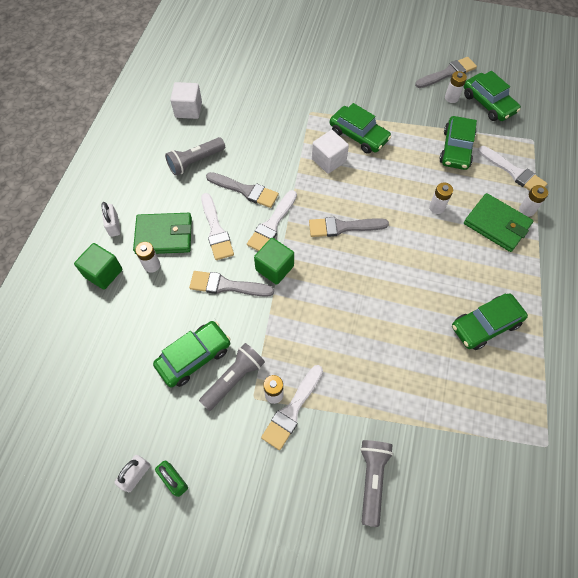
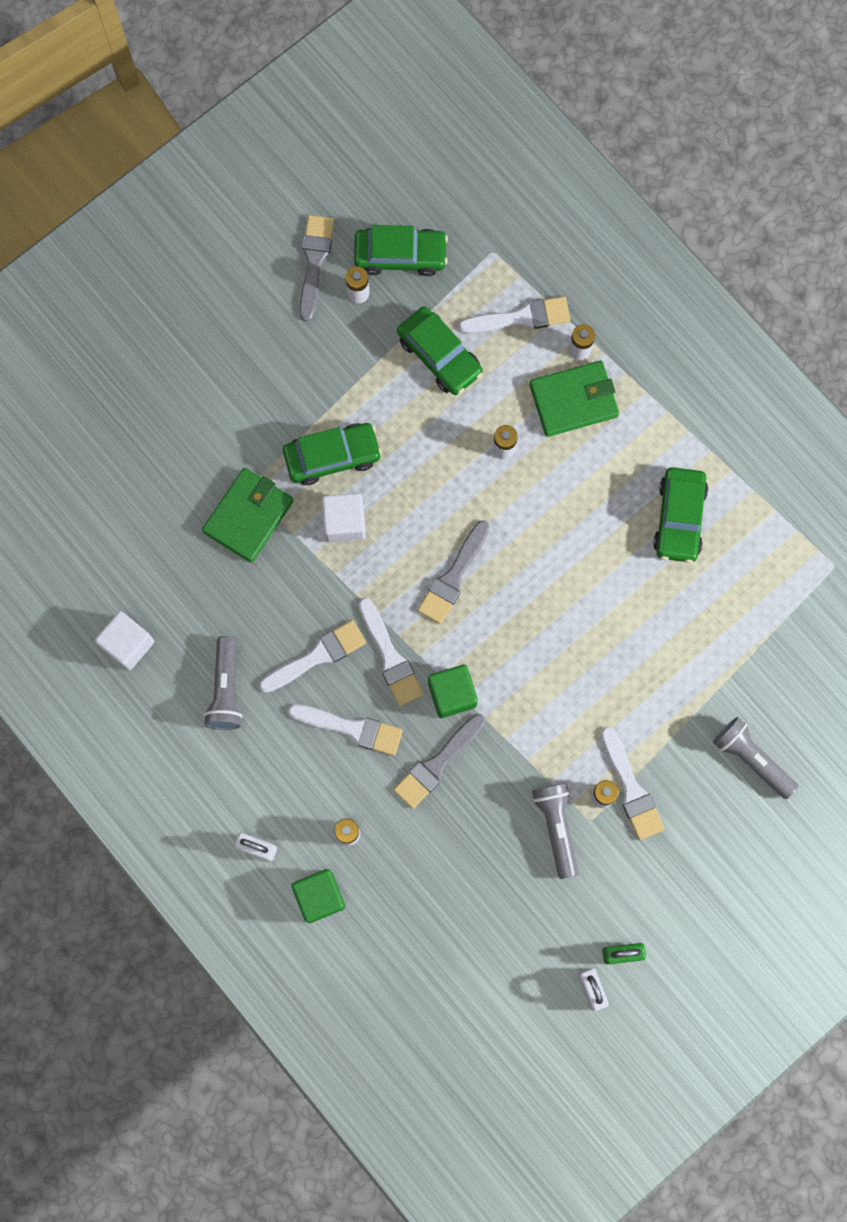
camera: 55 degrees left, 15 degrees up
green wallet [133,213,192,254] -> green wallet moved to [202,468,293,563]
green car [153,321,231,387] -> none
grey brush [206,172,279,208] -> white brush [259,620,366,693]

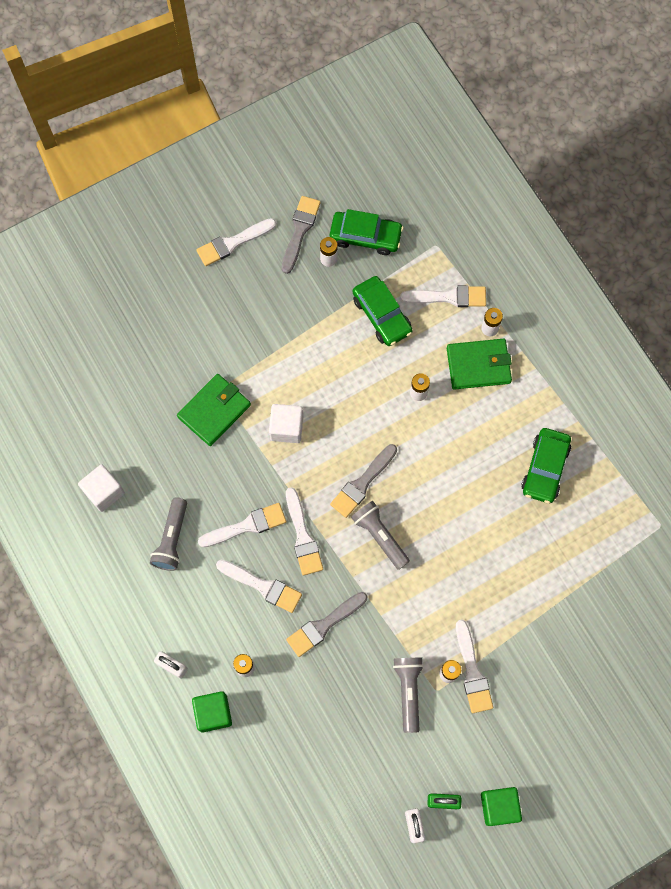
camera: 10 degrees right, 5 degrees down
green car [283,423,382,485] -> none
green cube [428,665,478,718] -> green cube moved to [481,787,522,826]
grey flashlight [713,717,798,799] -> grey flashlight moved to [351,501,410,570]
none -> white brush [196,218,276,266]

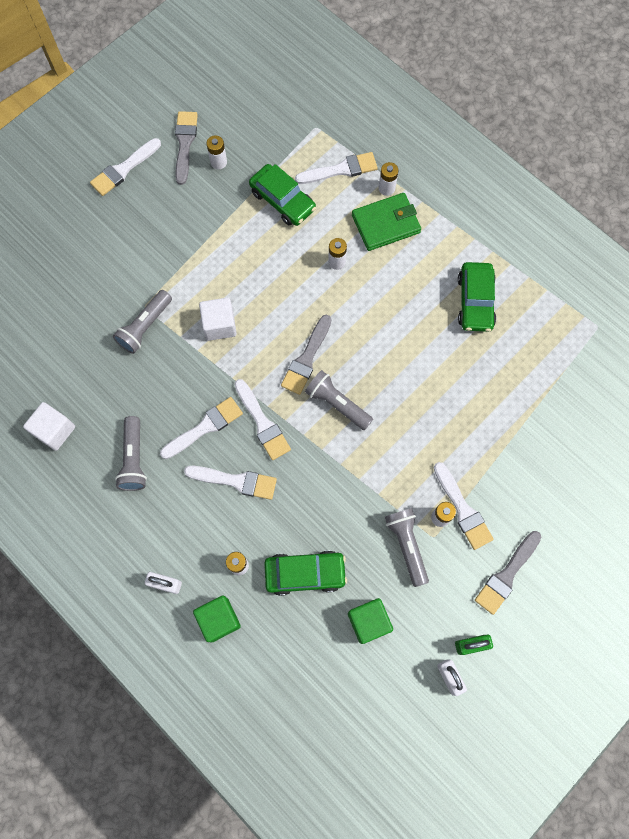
camera: 15 degrees left, 0 degrees up
green wallet [177,374,251,446] -> grey flashlight [113,290,172,354]
grey brush [286,592,367,657] -> grey brush moved to [475,531,541,615]
green car [330,209,403,255] -> green car moved to [264,550,347,596]
green cube [481,787,522,826] -> green cube moved to [348,598,393,644]

